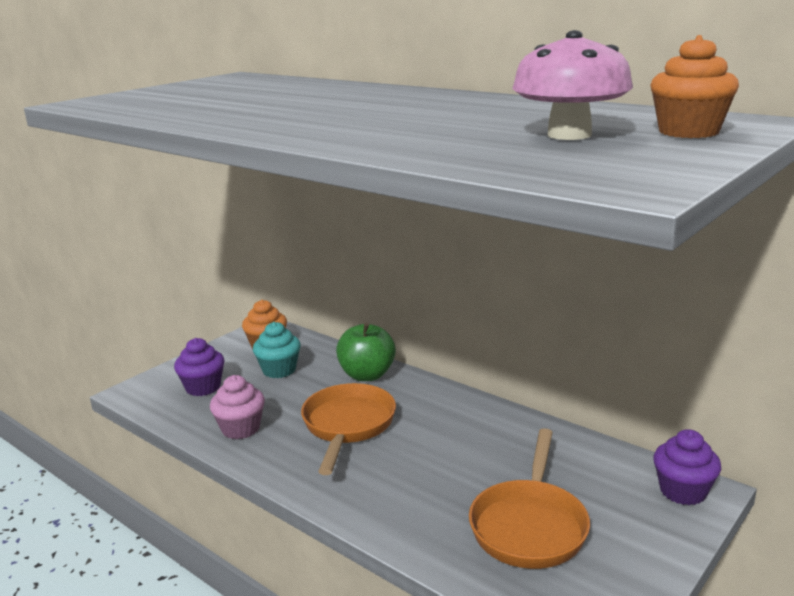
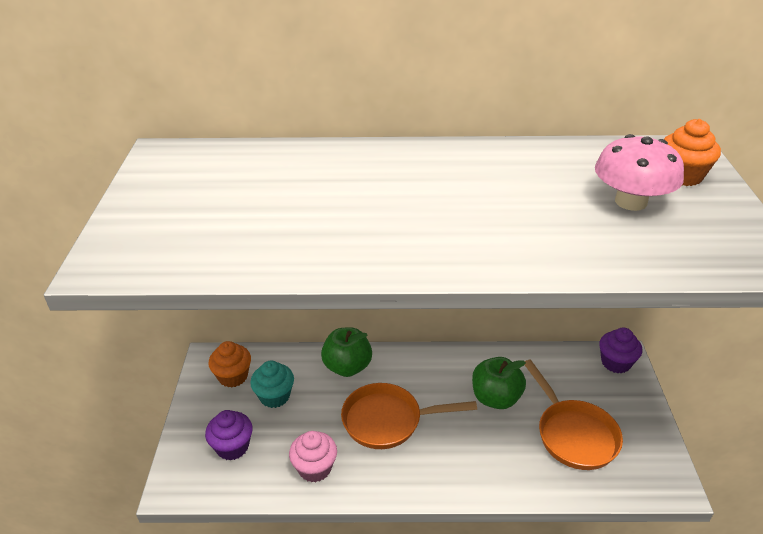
camera: 40 degrees left, 15 degrees up
orange pan [301,383,396,475] -> orange pan turned 60 degrees counterclockwise [341,383,477,449]
none -> green apple [472,357,526,409]

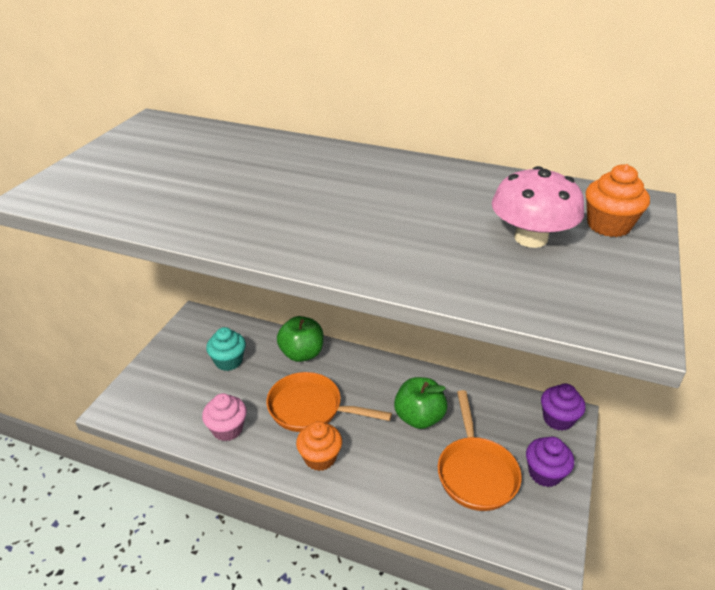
camera: 20 degrees right, 0 degrees up
purple cupcake [205,410,253,461] -> purple cupcake moved to [526,437,574,487]
orange cupcake [209,341,251,388] -> orange cupcake moved to [296,421,342,471]

